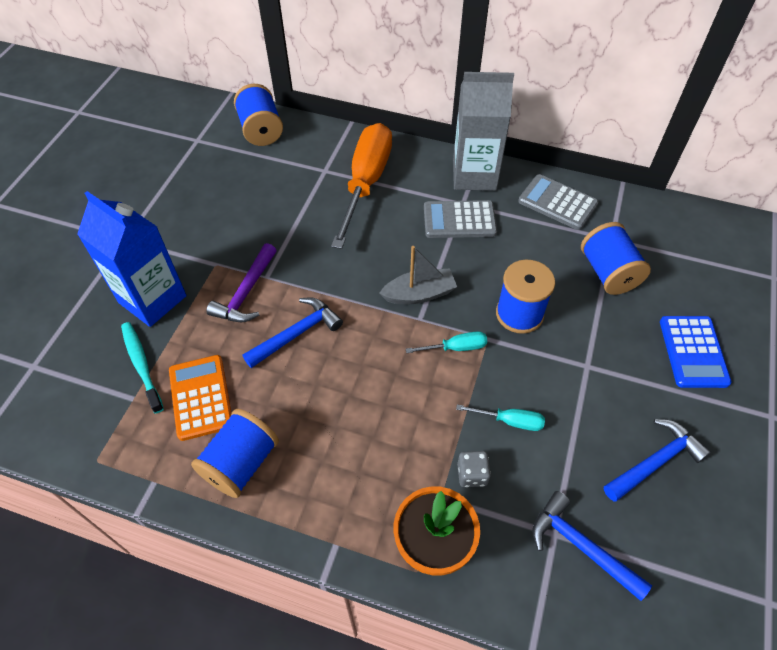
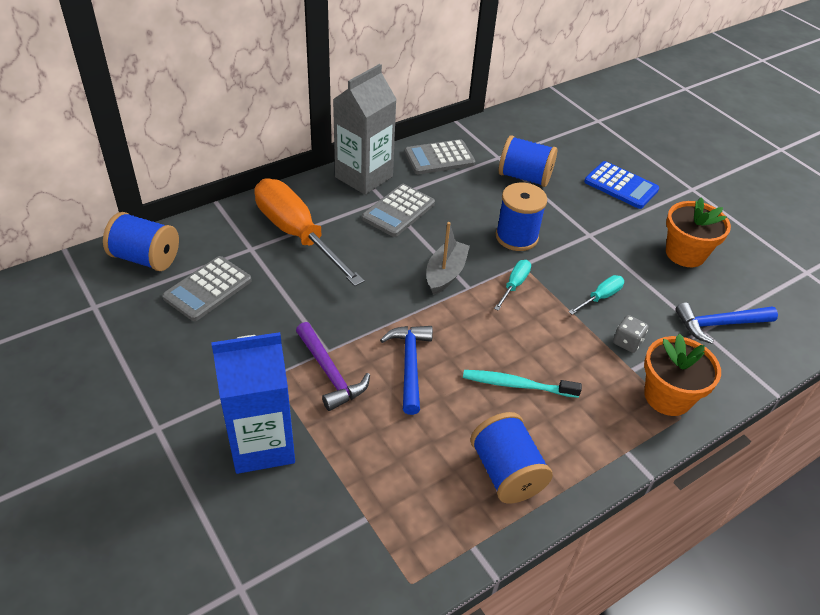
camera: 55 degrees left, 10 degrees down
turquoise toothbrush [121,322,164,414] -> turquoise toothbrush moved to [463,370,582,398]
orange calculator [169,355,232,441] -> none
blue hammer [604,419,711,502] -> orange flower pot [666,198,731,267]
none -> grey calculator [162,256,252,321]

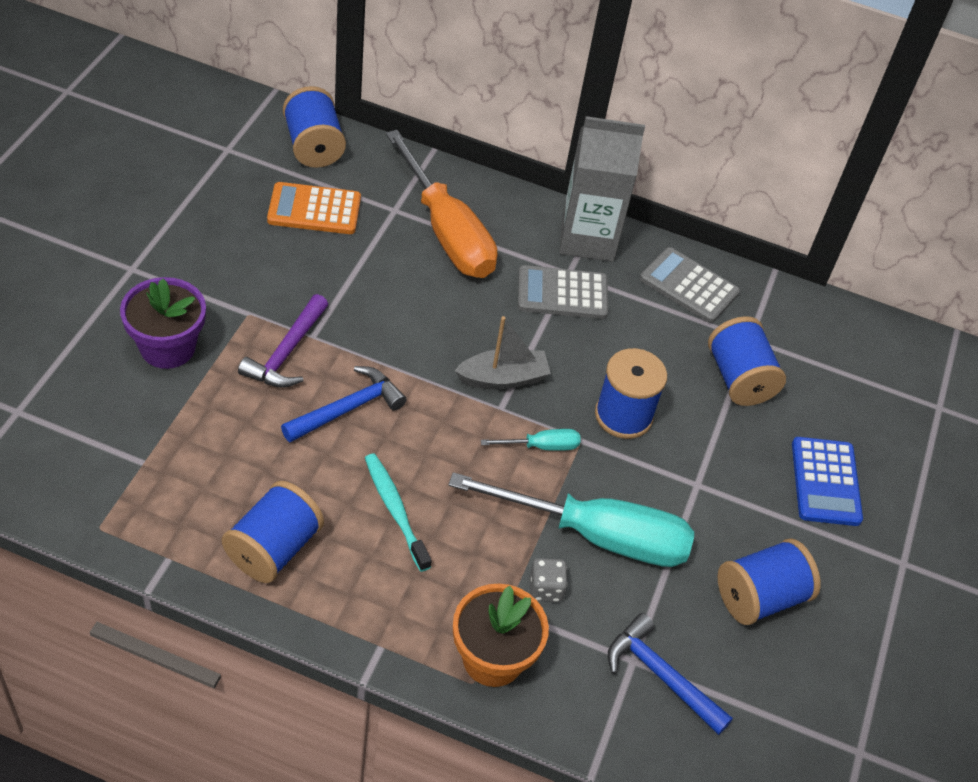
camera: 50 degrees right, 5 degrees up
grey calculator [162,256,252,321] -> orange calculator [267,182,361,234]
blue carton [211,332,295,474] -> purple flower pot [120,277,206,369]
orange screwdriver [254,179,365,286] -> orange screwdriver turned 135 degrees clockwise [386,130,497,278]
turquoise screwdriver [569,275,624,315] -> turquoise screwdriver [448,472,694,567], size x2.36
orange flower pot [666,198,731,267] -> blue spool [718,539,821,625]

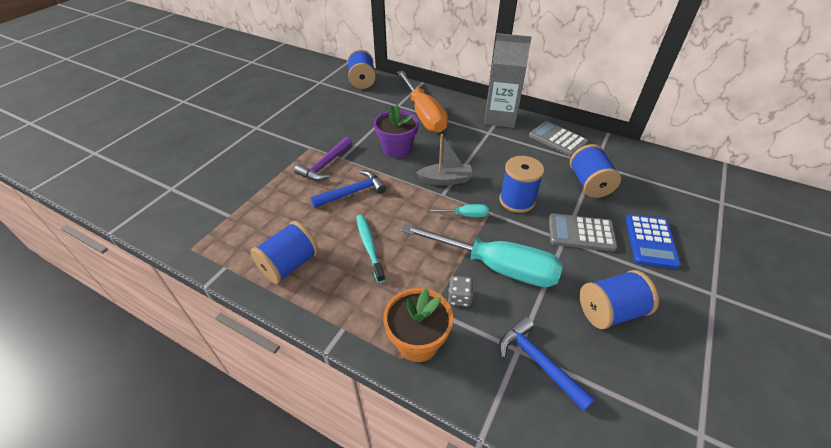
camera: 15 degrees right, 5 degrees down
purple flower pot [120,277,206,369] -> purple flower pot moved to [374,105,419,158]
orange calculator [267,182,361,234] -> none
grey calculator [518,265,608,319] -> grey calculator moved to [549,213,617,252]

